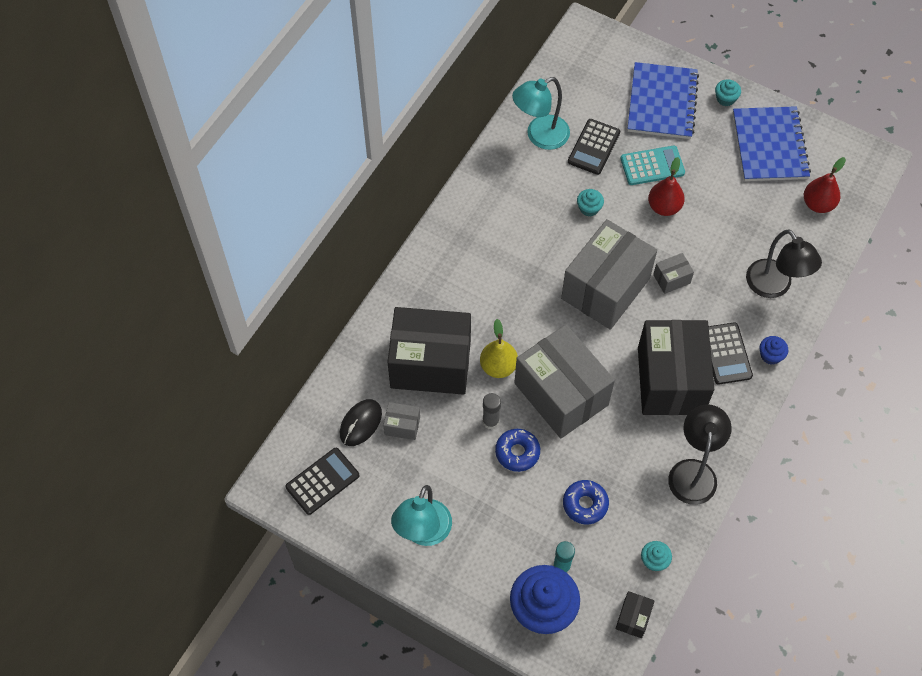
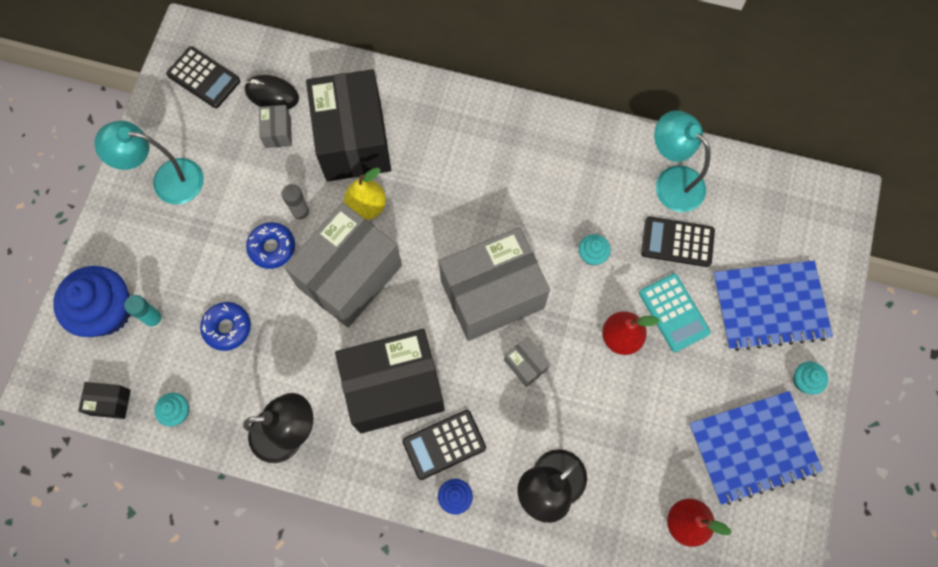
camera: 75 degrees right, 10 degrees up
grey box [561,219,657,330] -> grey box turned 45 degrees counterclockwise [439,227,550,341]

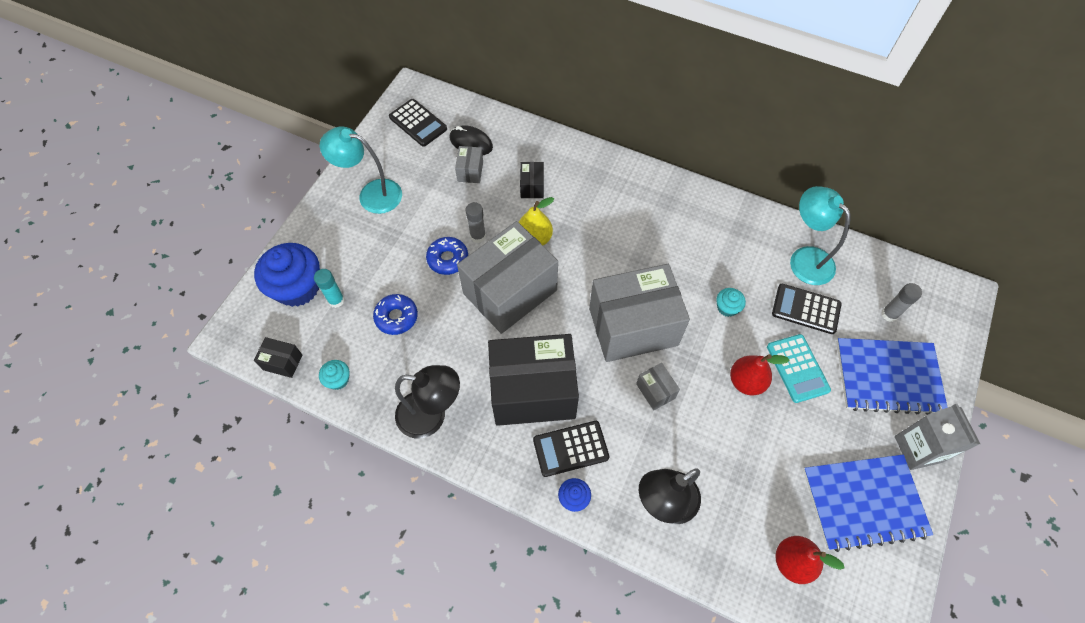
camera: 10 degrees right, 10 degrees down
black box [306,69,391,181] -> black box [520,162,544,198], size x0.41
turquoise cupcake [793,361,828,395] -> grey carton [895,404,980,470]
none -> grey glue stick [881,283,922,322]

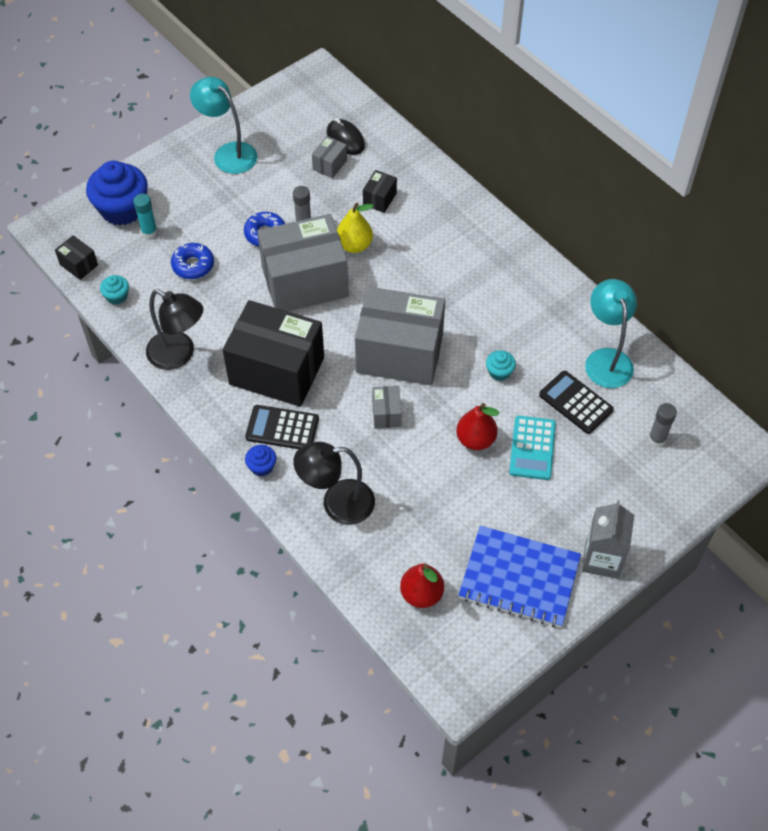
camera: 25 degrees right, 5 degrees down
black calculator [389,99,447,147] -> none
blue notebook [837,338,948,415] -> none

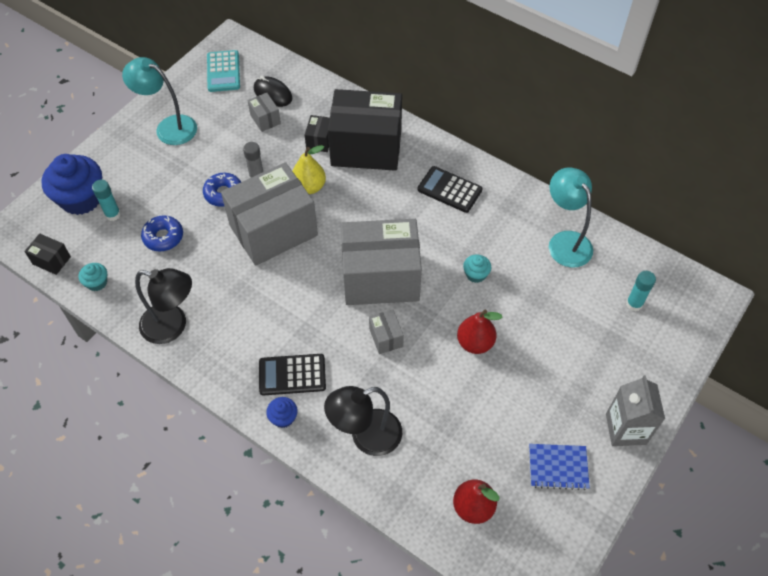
camera: 15 degrees left, 0 degrees up
black box [223,300,324,407] -> black box moved to [328,89,402,171]
grey box [312,136,347,178] -> grey box turned 45 degrees counterclockwise [248,93,281,132]
blue notebook [458,526,581,627] -> blue notebook [529,444,590,490], size x0.56
turquoise calculator [509,416,556,480] -> turquoise calculator moved to [207,50,240,92]
black calculator [539,371,614,434] -> black calculator moved to [417,166,482,213]
grey glue stick [648,403,677,447] -> turquoise glue stick [626,271,656,311]

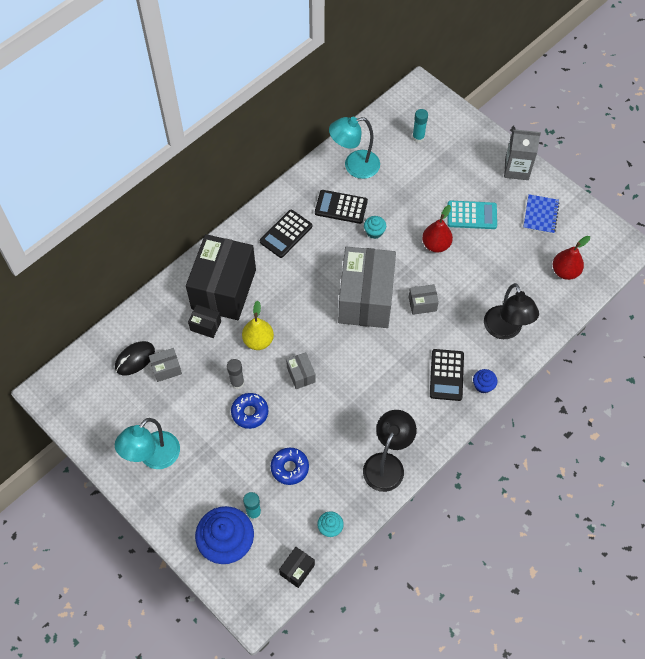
camera: 80 degrees left, 5 degrees up
turquoise calculator [207,50,240,92] -> turquoise calculator moved to [447,201,497,229]
grey box [221,162,318,266] -> grey box [286,352,316,389], size x0.41
none -> black calculator [315,190,368,224]

